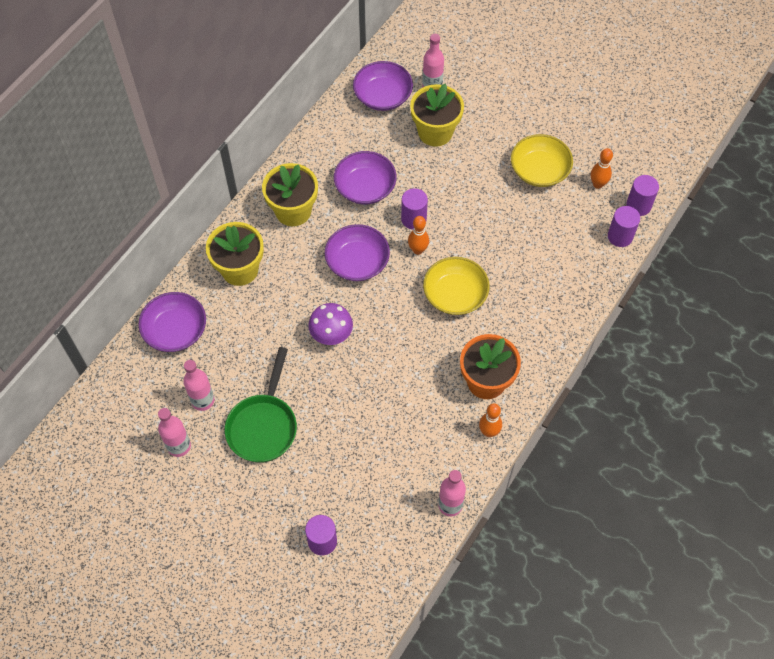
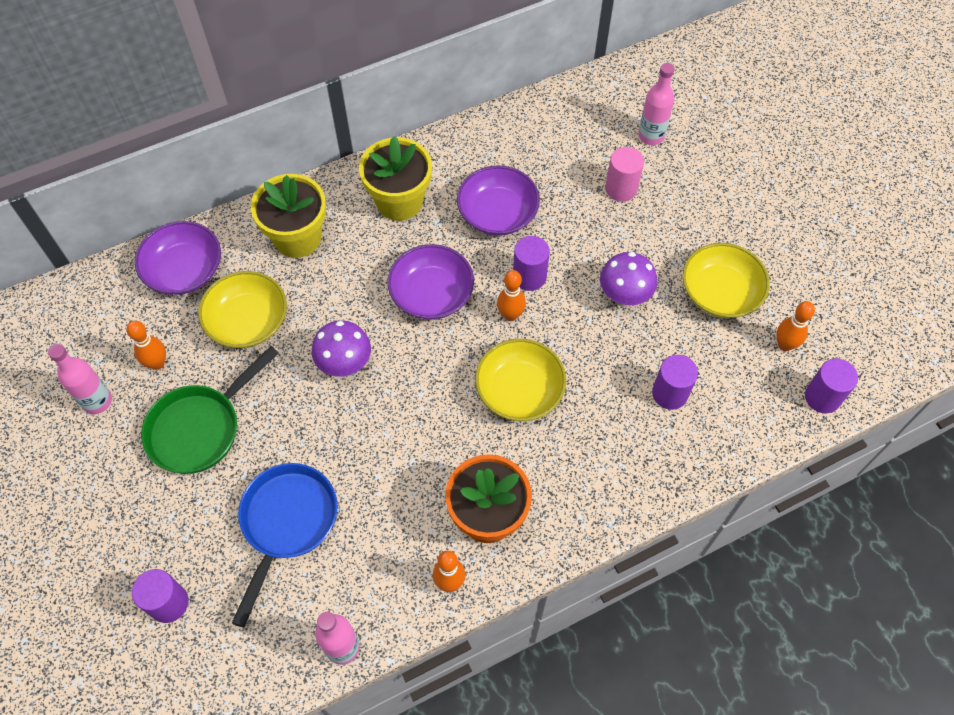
camera: 30 degrees right, 0 degrees up
pink bottle [183,360,214,411] -> orange bowling pin [127,321,166,370]
purple bowl [353,61,413,111] -> none
yellow flower pot [410,84,464,147] -> pink cylinder [605,147,644,202]
purple cylinder [608,206,640,247] -> purple cylinder moved to [652,355,698,410]
none -> yellow bowl [198,271,287,348]
none -> blue pan [232,463,337,627]
none -> purple mushroom [600,252,657,307]

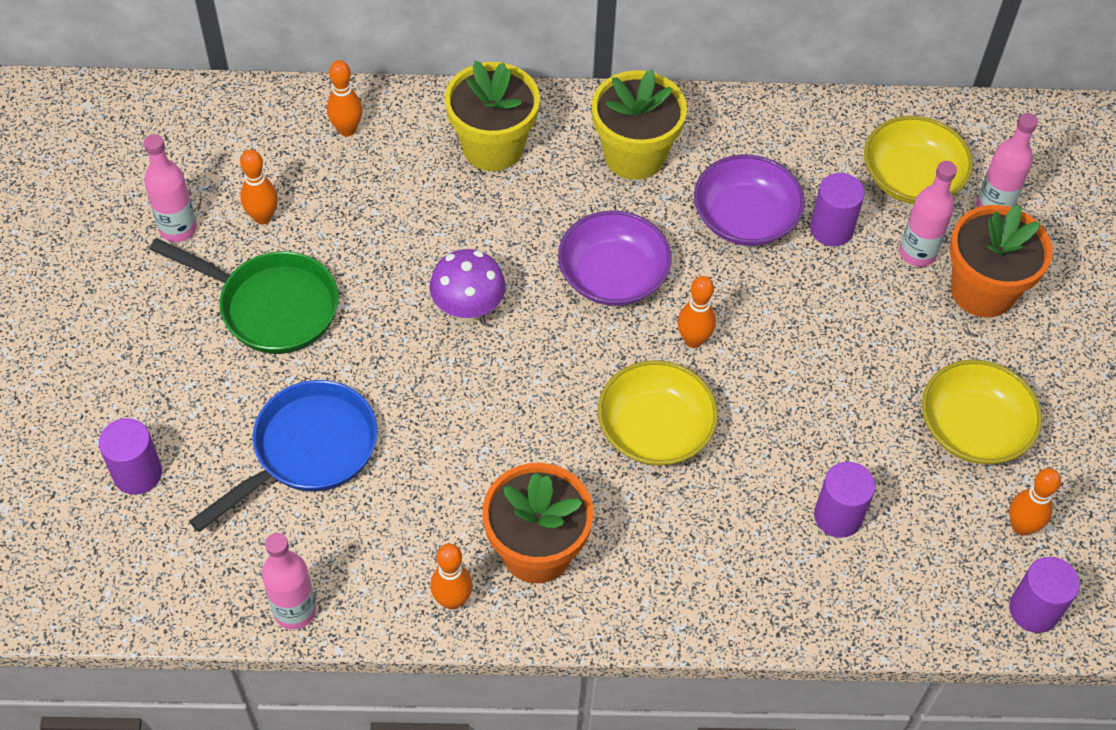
camera: 25 degrees right, 5 degrees down
purple bowl [135,221,221,295] -> orange bowling pin [327,60,362,136]
green pan [141,346,279,474] -> green pan turned 135 degrees counterclockwise [149,238,339,354]
yellow bowl [198,271,287,348] -> yellow bowl moved to [864,116,973,204]
purple cylinder [513,236,550,291] -> purple cylinder moved to [810,173,865,246]
purple mushroom [600,252,657,307] -> none
pink cylinder [605,147,644,202] -> pink bottle [899,161,957,267]
none -> orange flower pot [950,205,1052,317]

